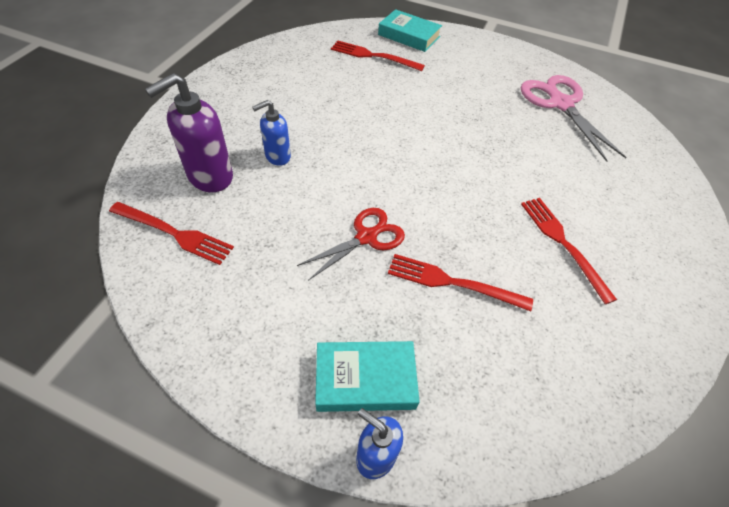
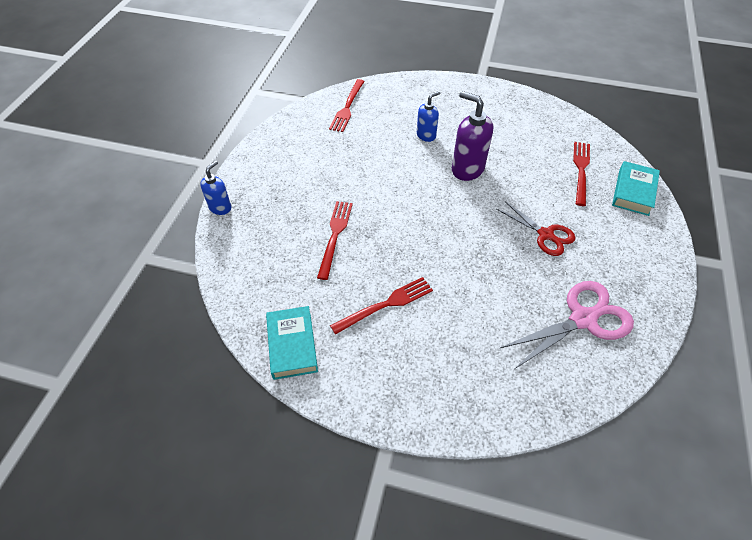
camera: 85 degrees right, 0 degrees up
purple soap dispenser [145,73,233,192] -> purple soap dispenser moved to [452,91,493,181]
blue soap dispenser [252,100,291,166] -> blue soap dispenser turned 90 degrees clockwise [417,91,440,142]
red scissors [297,208,405,281] -> red scissors moved to [497,201,576,256]
turquoise book [315,341,420,412] -> turquoise book moved to [266,306,318,380]

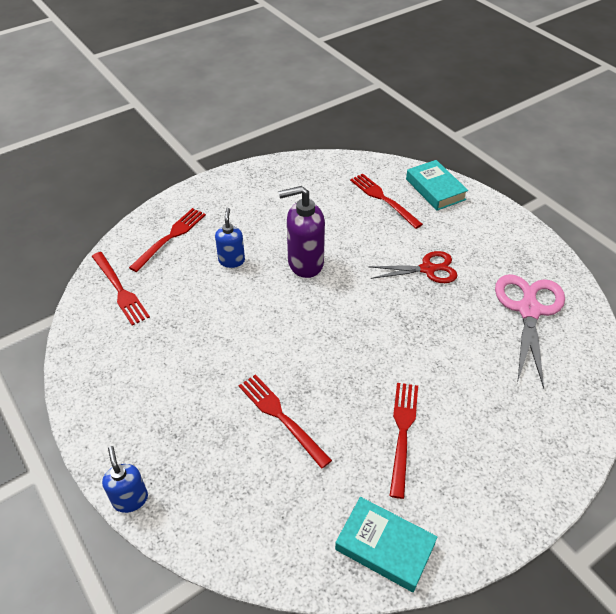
camera: 50 degrees left, 5 degrees down
none -> red fork [129,208,206,272]

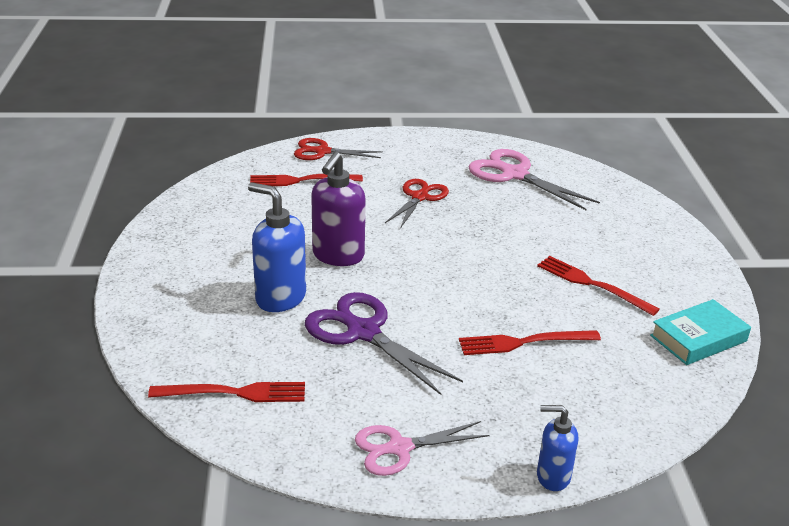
camera: 60 degrees left, 15 degrees down
red fork [129,208,206,272] -> none
blue soap dispenser [215,208,245,268] -> blue soap dispenser [248,182,306,312], size x1.66
turquoise book [406,160,468,211] -> red scissors [294,138,383,160]
none -> purple scissors [305,292,463,395]
none -> pink scissors [355,421,490,476]

